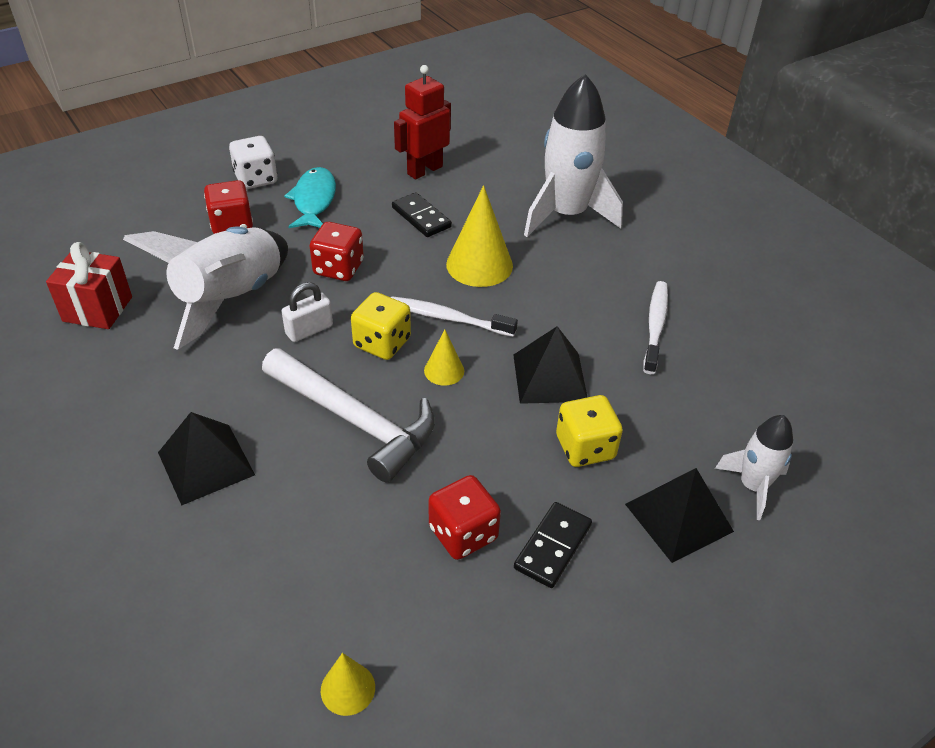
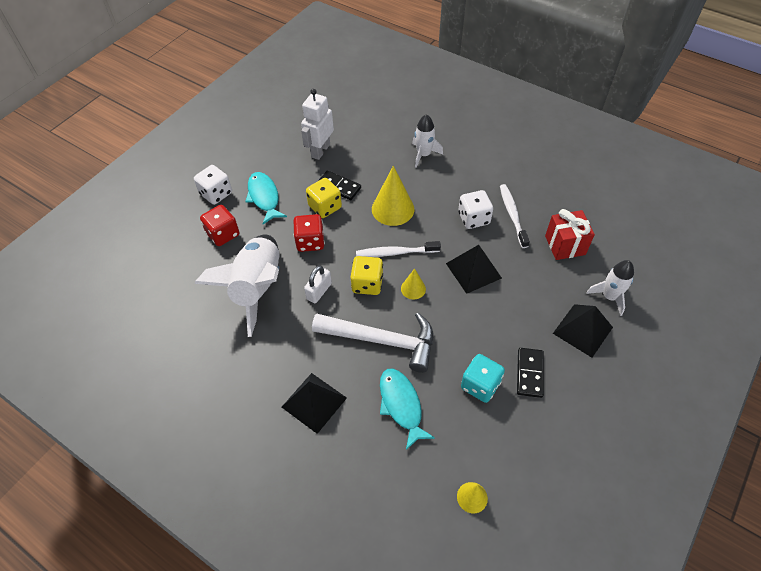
camera: 20 degrees left, 10 degrees up
red gift [46,242,132,329] -> red gift moved to [545,209,595,260]
red robot [394,65,451,180] -> white robot [301,89,334,160]
red dice [429,475,501,560] -> turquoise dice [461,354,505,403]
white rocket [524,74,623,237] -> white rocket [412,114,443,168], size x0.53
yellow dice [556,395,623,467] -> yellow dice moved to [306,178,342,218]
none -> turquoise fish [380,368,435,450]
none -> white dice [458,190,493,229]

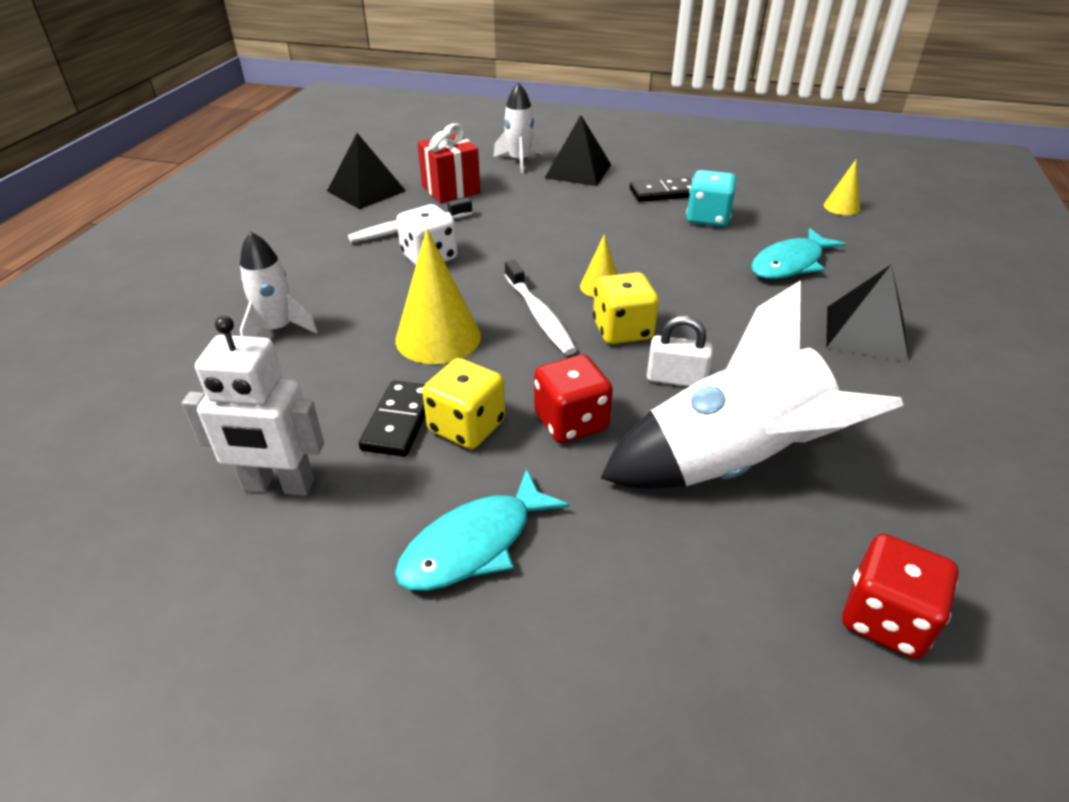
camera: 110 degrees left, 15 degrees down
white dice [194,165,232,205] -> none
red dice [200,205,239,246] -> red dice moved to [842,534,959,659]
white hammer [312,313,433,373] -> none
black pyramid [446,245,502,294] -> black pyramid moved to [327,133,406,209]

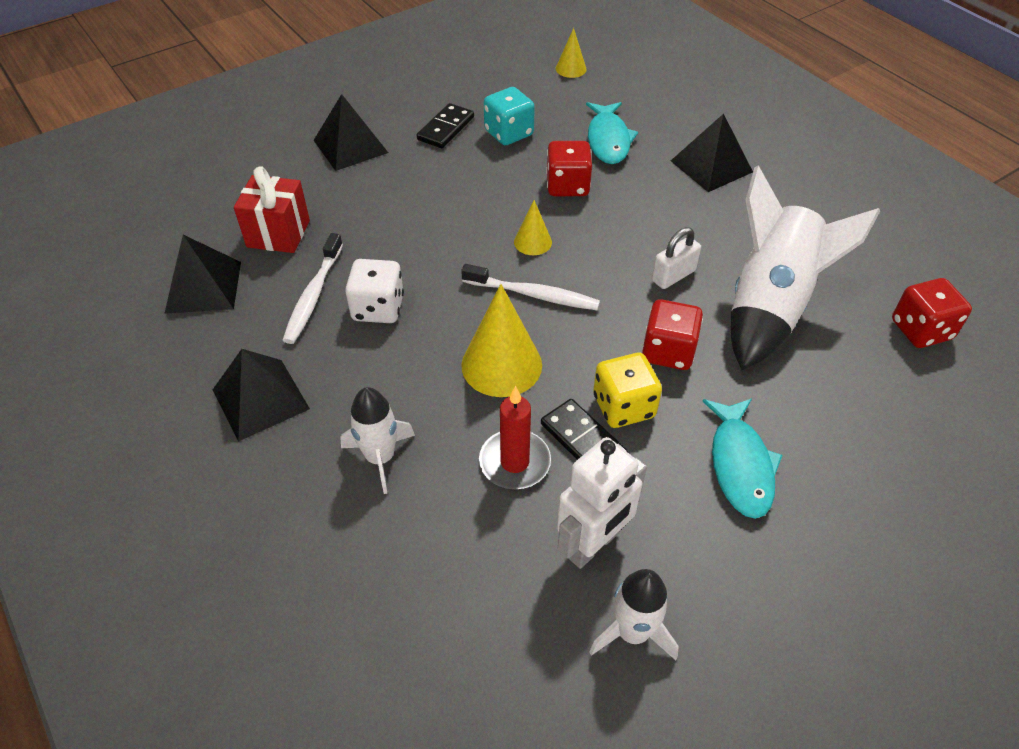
camera: 50 degrees left, 10 degrees up
white rocket [493,82,543,173] -> white rocket moved to [589,569,679,660]
yellow dice [593,272,659,344] -> none
none -> black pyramid [213,349,310,442]
none -> red candle [479,386,551,489]
none -> red dice [546,141,592,196]

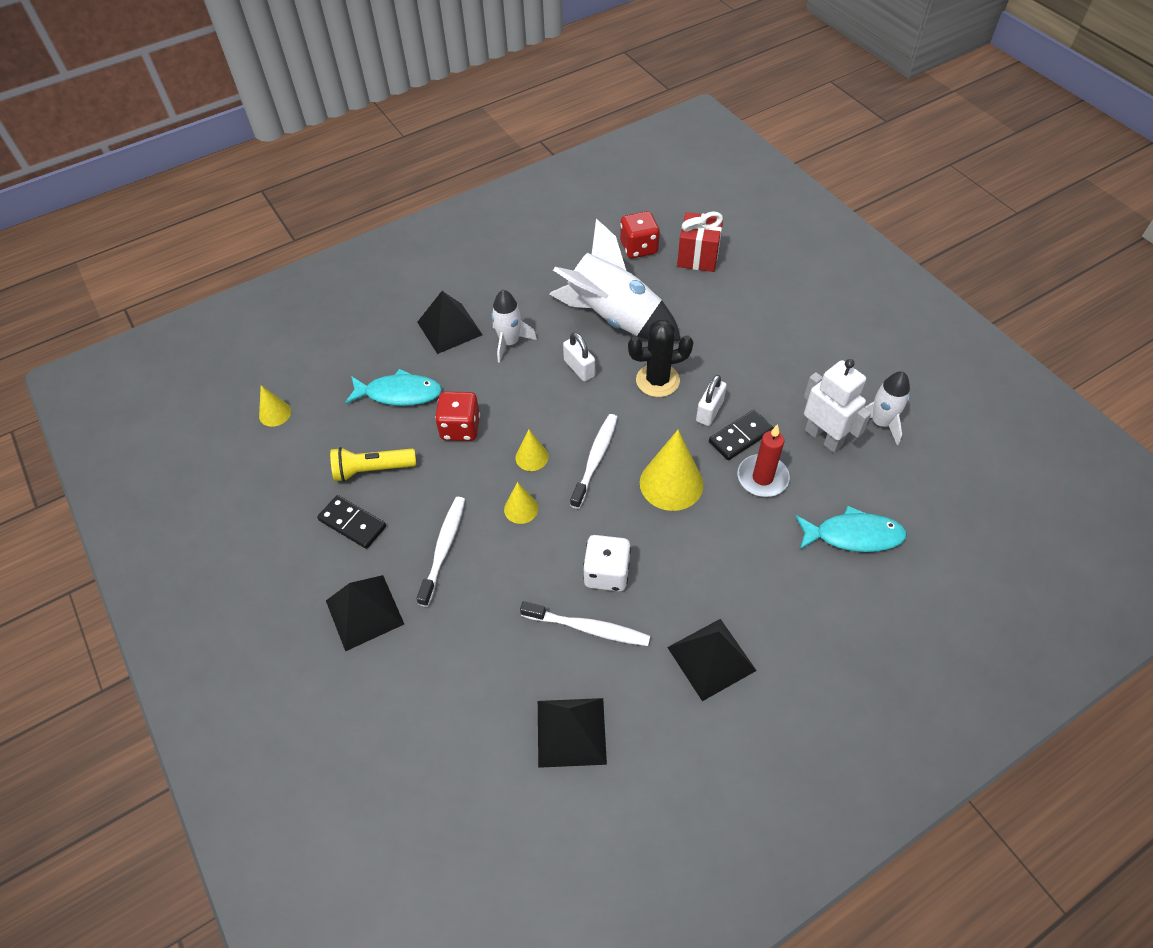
camera: 85 degrees left, 5 degrees up
red gift [234,167,310,253] -> red gift moved to [677,211,723,272]
white rocket [340,387,415,494] -> white rocket moved to [491,290,537,363]
turquoise dice [484,87,535,145] -> yellow flashlight [330,447,416,482]
yellow dice [593,353,662,428] -> white padlock [696,375,727,426]
red dice [642,299,703,370] -> black cactus [628,319,693,397]
turquoise fish [703,399,783,519] -> turquoise fish moved to [795,506,907,552]
none -> white toothbrush [416,497,465,607]
none -> yellow cone [504,482,538,524]

